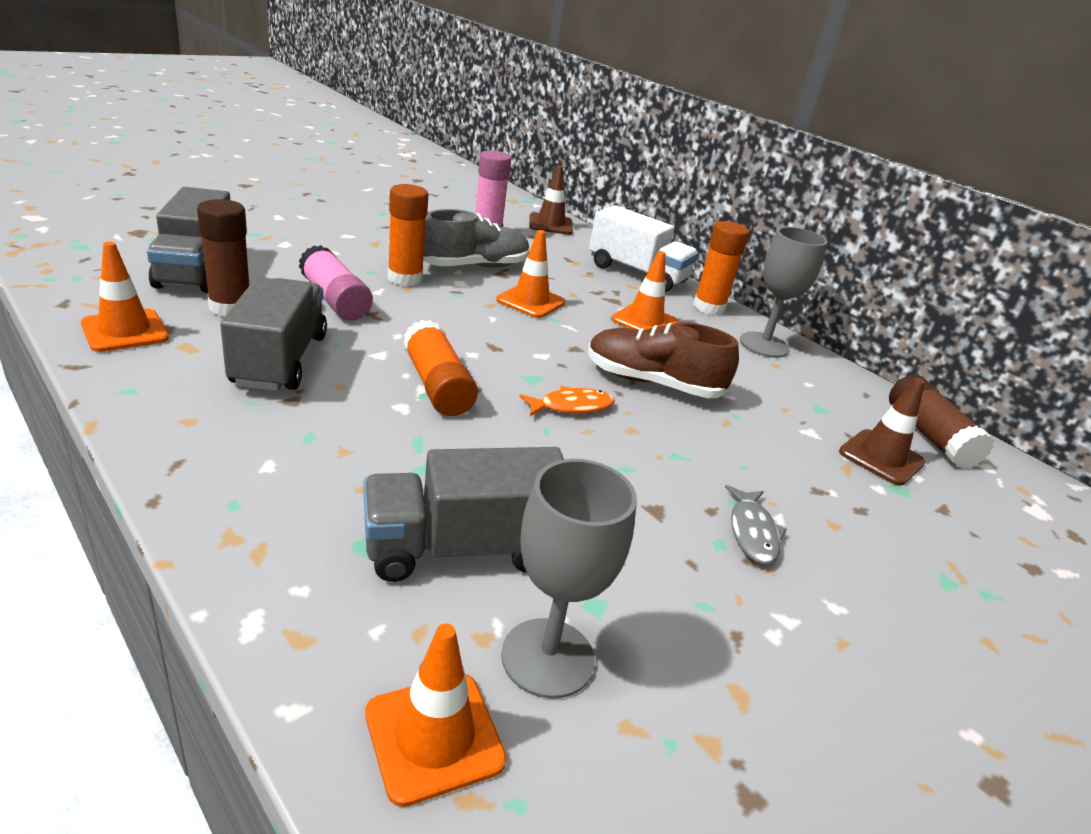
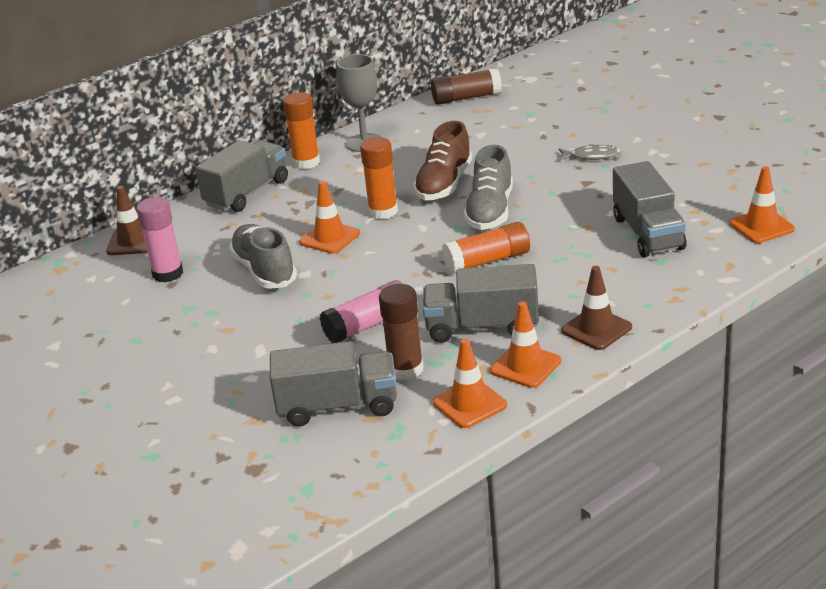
camera: 80 degrees left, 0 degrees up
orange glue stick [388,184,428,286] -> orange glue stick moved to [360,137,398,219]
grey goblet [501,459,637,699] -> none
orange fish [519,386,615,416] -> grey shoe [464,145,513,230]
white truck [589,205,699,292] -> grey truck [195,140,288,212]
orange traffic cone [611,251,679,330] -> orange traffic cone moved to [490,302,561,388]
brown traffic cone [839,378,925,486] -> brown traffic cone moved to [561,266,632,350]

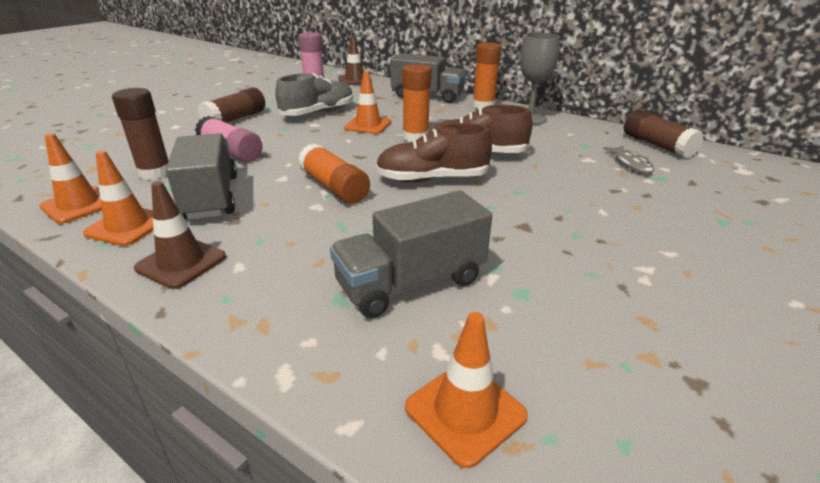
camera: 70 degrees right, 0 degrees up
grey truck [270,341,397,427] -> none
grey shoe [464,145,513,230] -> brown shoe [376,123,492,182]
grey fish [559,144,621,161] -> grey fish moved to [603,146,654,173]
none -> brown glue stick [198,87,265,123]

